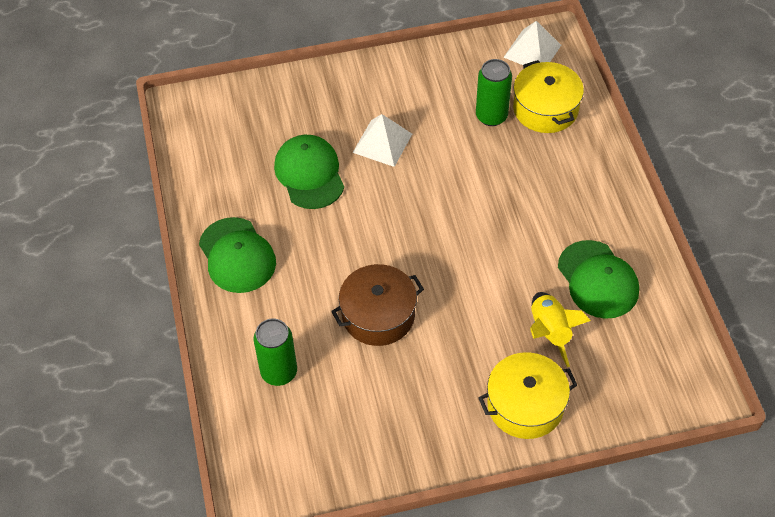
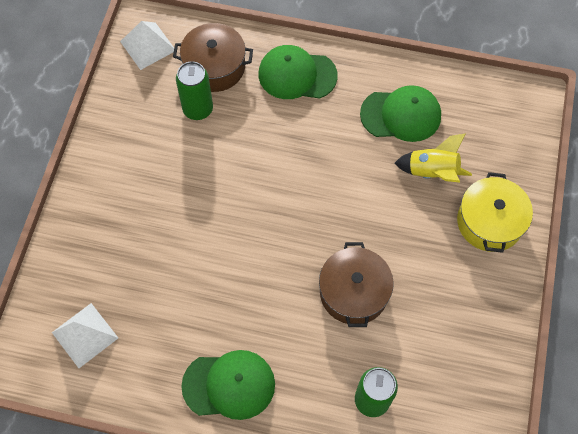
camera: 65 degrees left, 10 degrees up
green cap [274,135,344,209] -> green cap moved to [259,45,338,99]
white pyramid [353,114,412,167] -> white pyramid moved to [52,303,118,368]
yellow pot [513,60,584,133] -> brown pot [173,23,253,92]

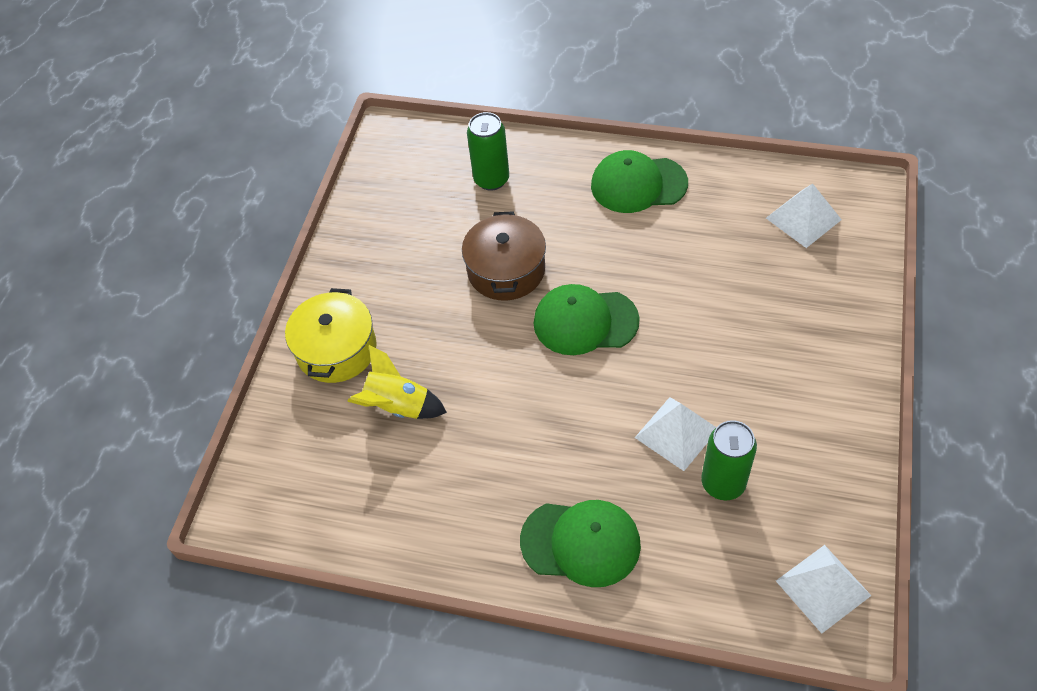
camera: 175 degrees left, 10 degrees down
brown pot [173,23,253,92] -> none
green cap [360,85,441,142] -> green cap moved to [534,284,640,355]
none -> white pyramid [635,397,716,471]

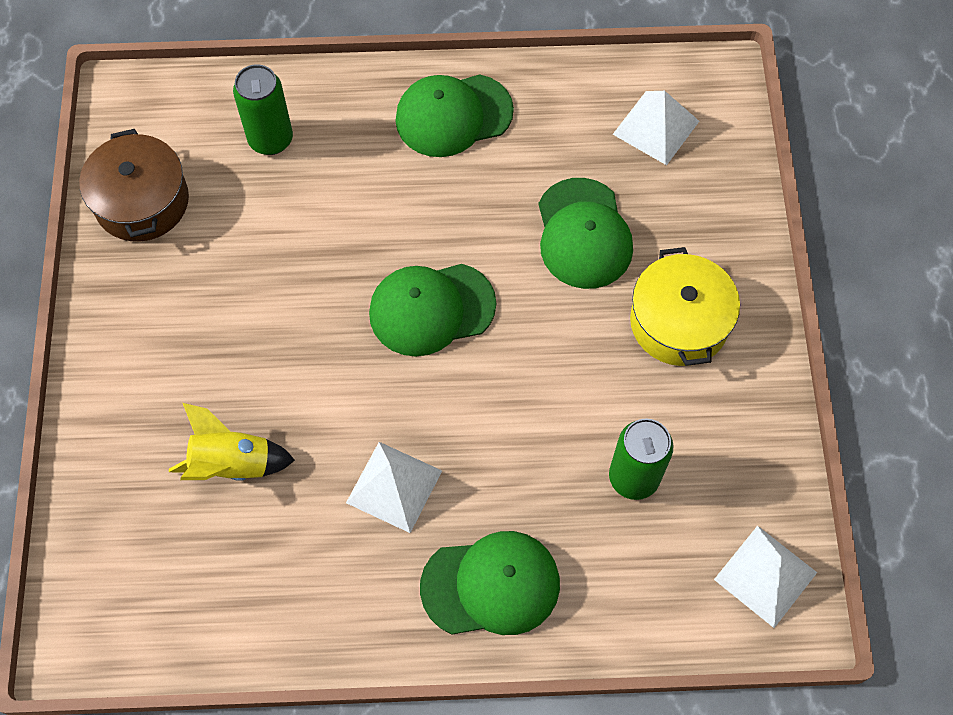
camera: 20 degrees left, 10 degrees up
yellow pot [285,288,377,383] -> yellow pot moved to [630,247,740,366]
brown pot [462,211,546,301] -> brown pot moved to [79,129,189,242]
white pyramid [635,397,716,471] -> white pyramid moved to [346,442,442,533]
none -> green cap [538,178,633,289]

